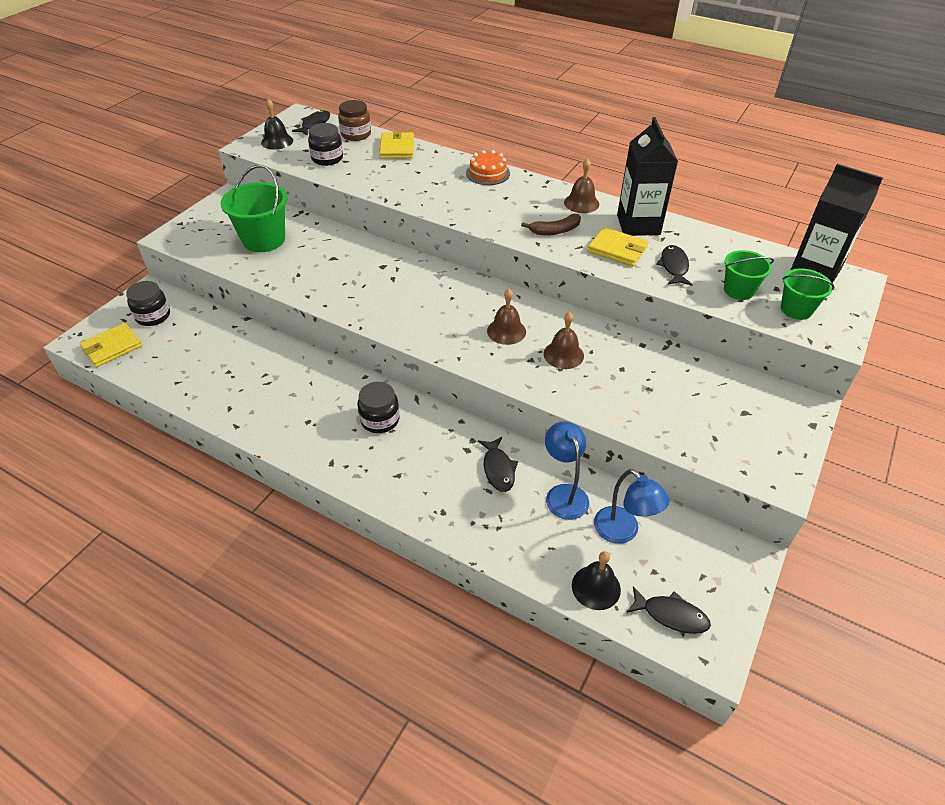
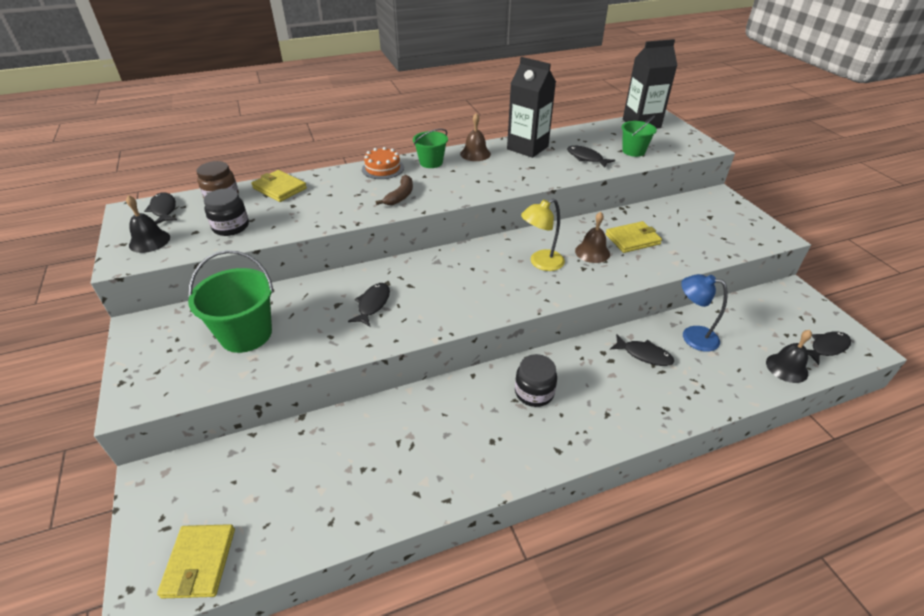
camera: 50 degrees left, 5 degrees down
black jar [126,281,170,326] -> none
brown bell [487,289,526,345] -> yellow lamp [521,199,565,271]
brown banana [521,214,581,235] -> brown banana moved to [376,175,413,205]
yellow wallet [588,227,649,267] -> yellow wallet moved to [606,221,662,253]
blue lamp [594,469,670,544] -> none
green bucket [781,268,834,320] -> green bucket moved to [413,129,448,168]
none -> black fish [348,283,390,326]

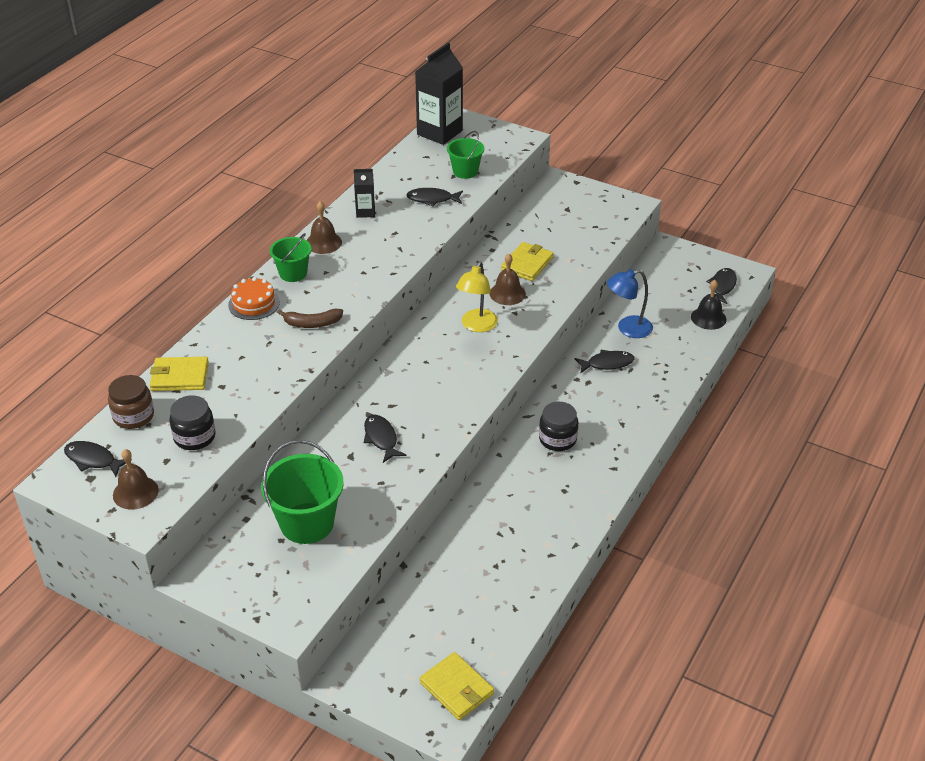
camera: 40 degrees left, 0 degrees up
black bell [126,195,170,253] -> brown bell [113,449,159,510]
brown banana [376,175,413,205] -> brown banana turned 105 degrees clockwise [277,309,343,328]
black carton [507,57,556,158] -> black carton [354,169,375,218], size x0.51

